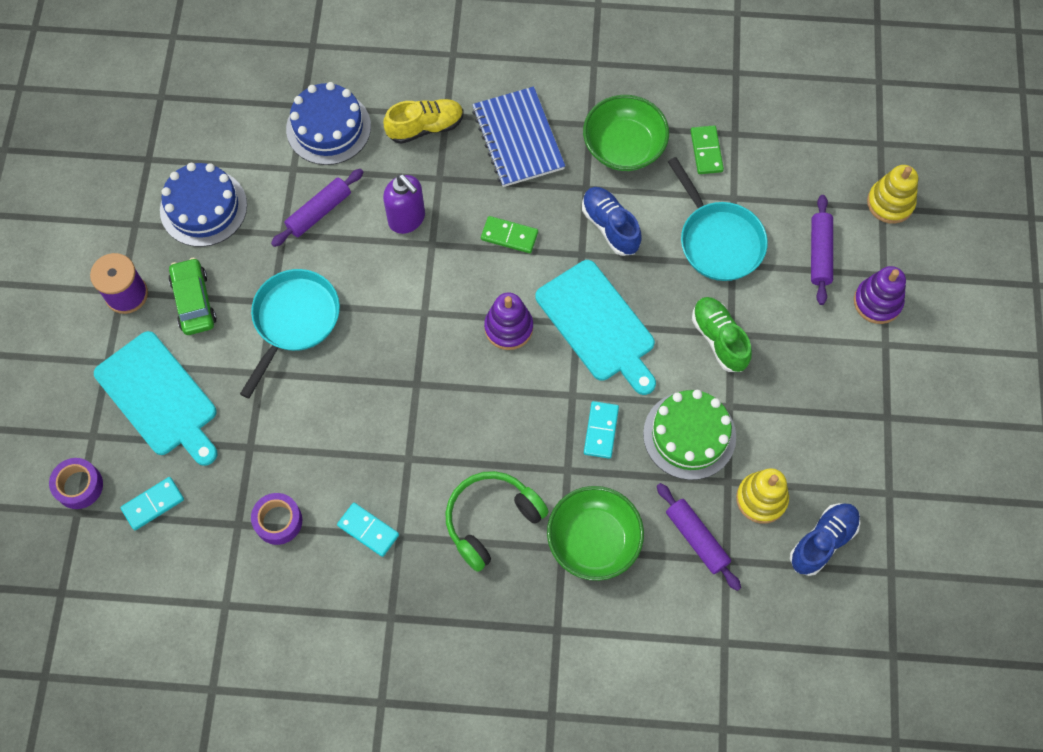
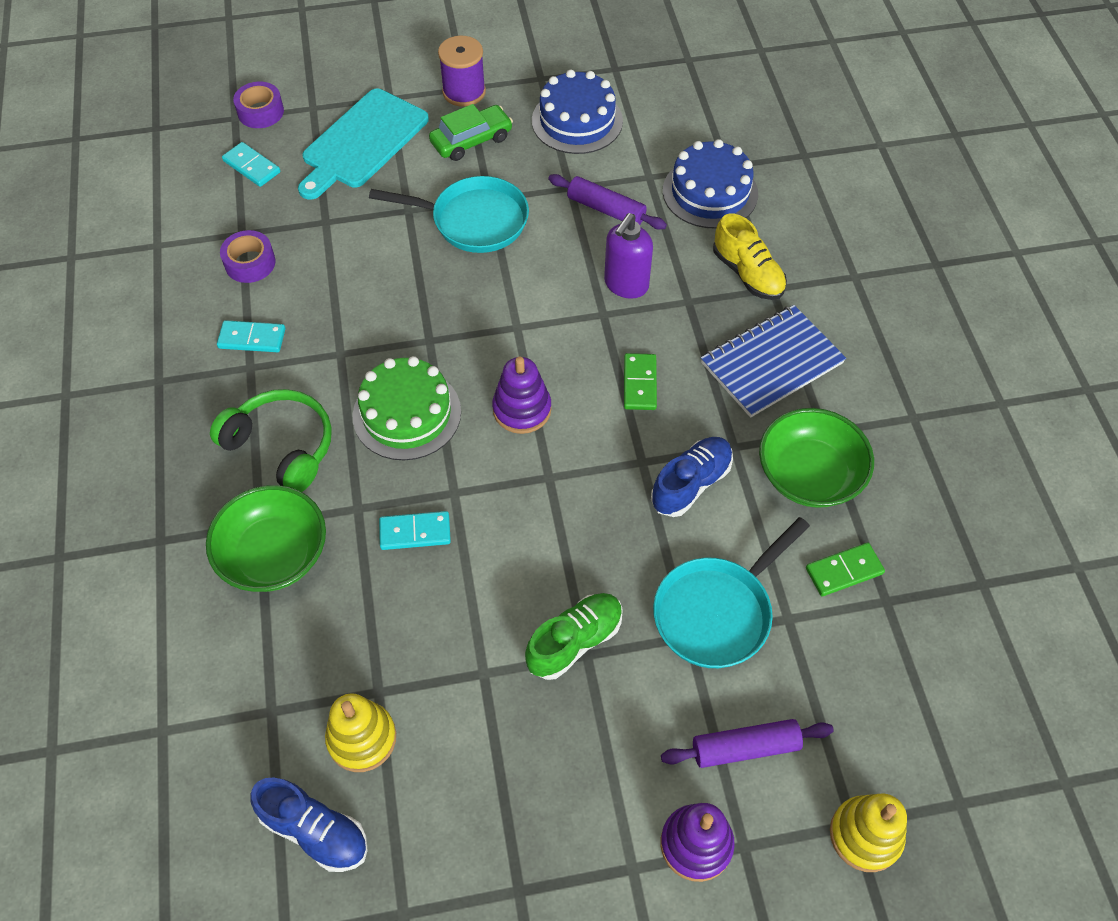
camera: 75 degrees right, 10 degrees down
turquoise domino [337,503,399,557] -> turquoise domino turned 75 degrees clockwise [217,320,285,352]
turquoise cutting board [535,260,656,395] -> none
green cake [643,390,736,480] -> green cake moved to [353,356,461,460]
purple rolling pin [657,483,741,591] -> none

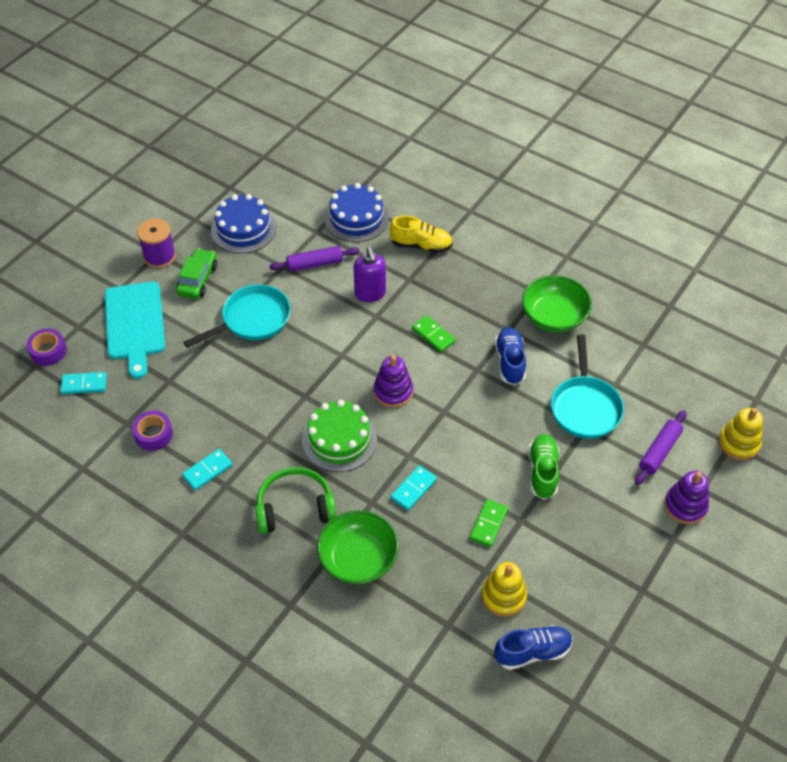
camera: 45 degrees left, 5 degrees down
blue notebook [701,305,846,418] -> none
green domino [806,543,885,596] -> green domino moved to [469,499,508,547]

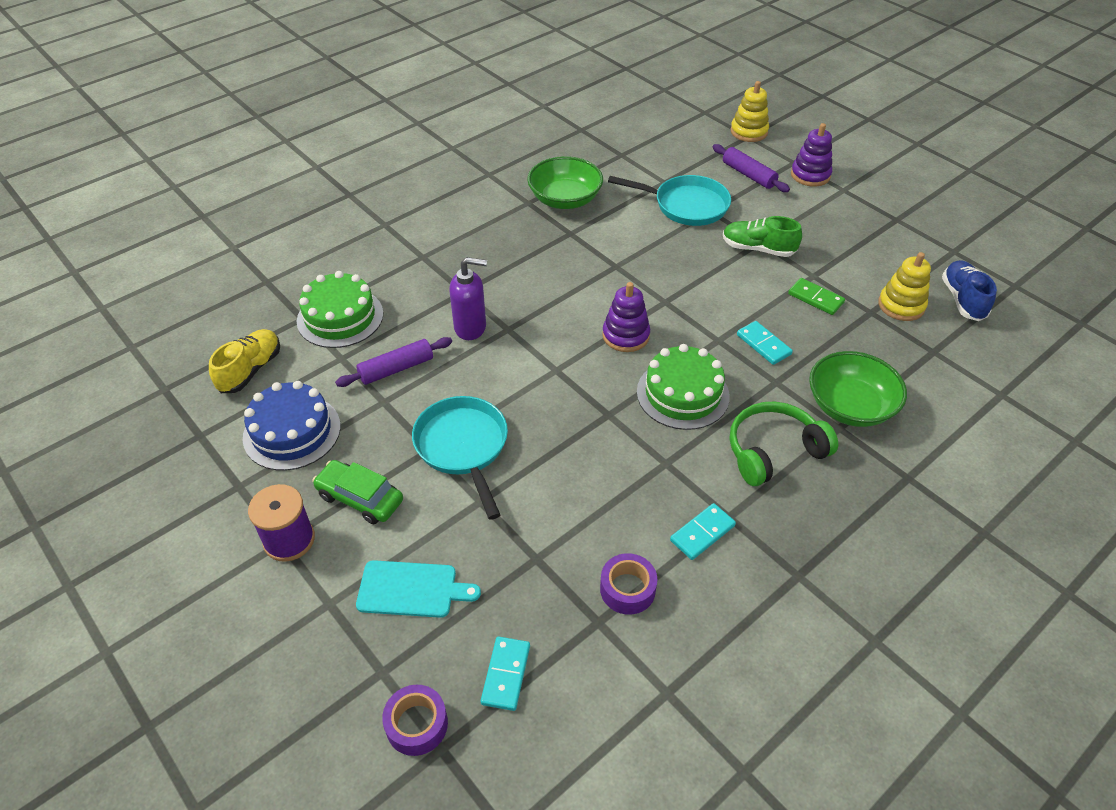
camera: 75 degrees left, 5 degrees down
turquoise cutting board [105,282,165,379] -> turquoise cutting board [356,560,481,618], size x0.64
turquoise domino [182,449,232,490] -> turquoise domino turned 75 degrees clockwise [670,503,736,560]
green headphones [255,467,337,534] -> green headphones turned 60 degrees clockwise [730,402,838,486]
purple rolling pin [269,246,360,272] -> purple rolling pin turned 60 degrees clockwise [335,337,452,387]
blue cake [324,183,389,242] -> green cake [297,271,383,348]
yellow shoe [390,215,453,253] -> yellow shoe moved to [209,329,280,393]
green domino [412,316,456,352] -> none
blue shoe [495,327,526,385] -> none

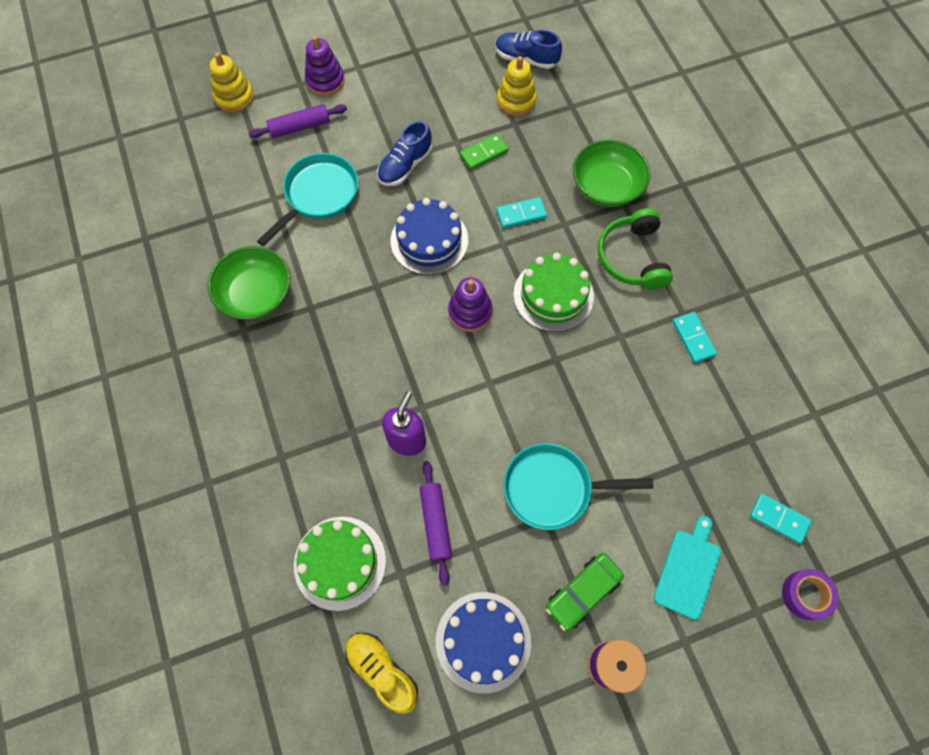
camera: 70 degrees left, 20 degrees up
purple tape [600,553,657,615] -> none
green shoe [723,216,802,257] -> blue shoe [377,121,432,186]
none -> blue cake [391,198,468,275]

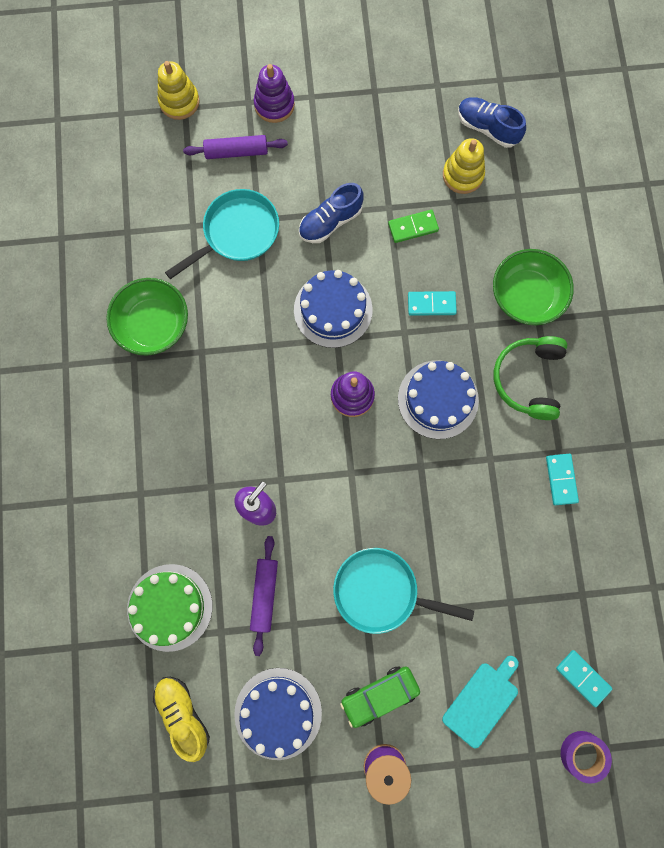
camera: 15 degrees right, 10 degrees up
green cake [513,253,594,332] -> blue cake [398,360,479,439]

